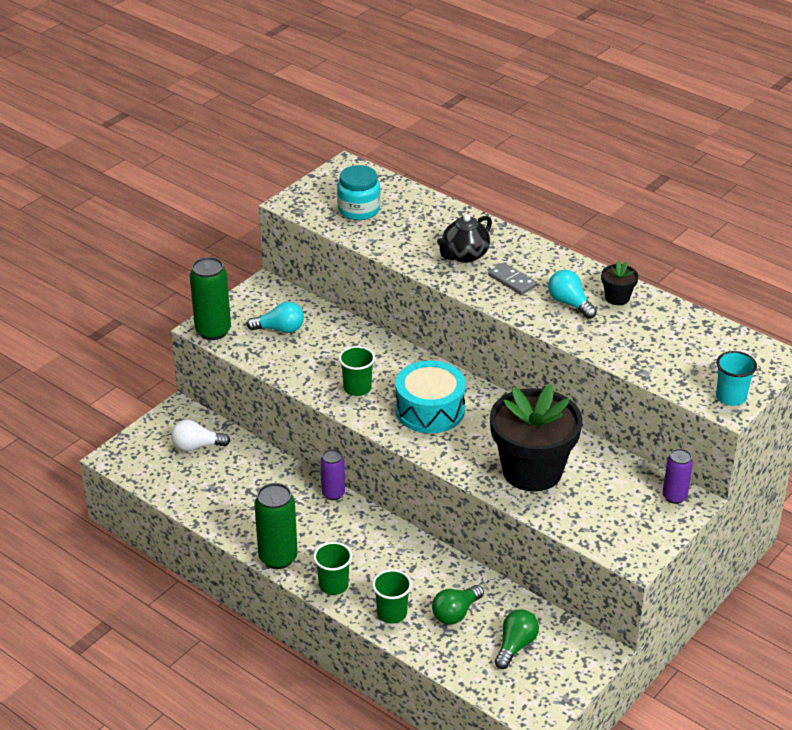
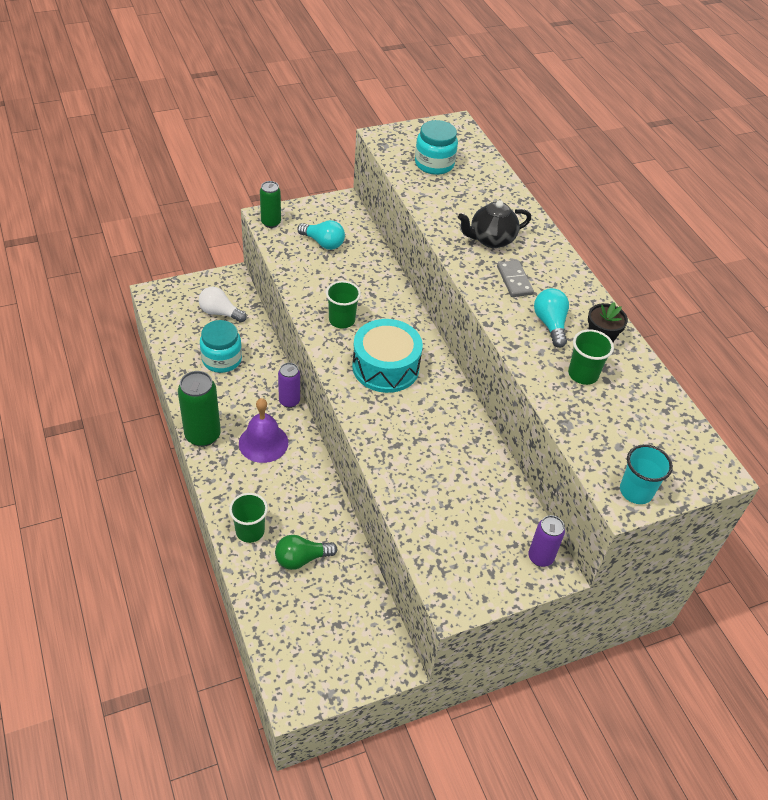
camera: 25 degrees right, 10 degrees up
green can [190,257,231,340] -> green can [260,181,281,228], size x0.62
green cup [313,542,352,595] -> green cup moved to [568,329,614,385]
black flower pot [490,384,582,492] -> none
green light bulb [495,609,539,669] -> none
none -> turquoise jar [200,320,242,373]
none -> purple bell [239,398,288,463]

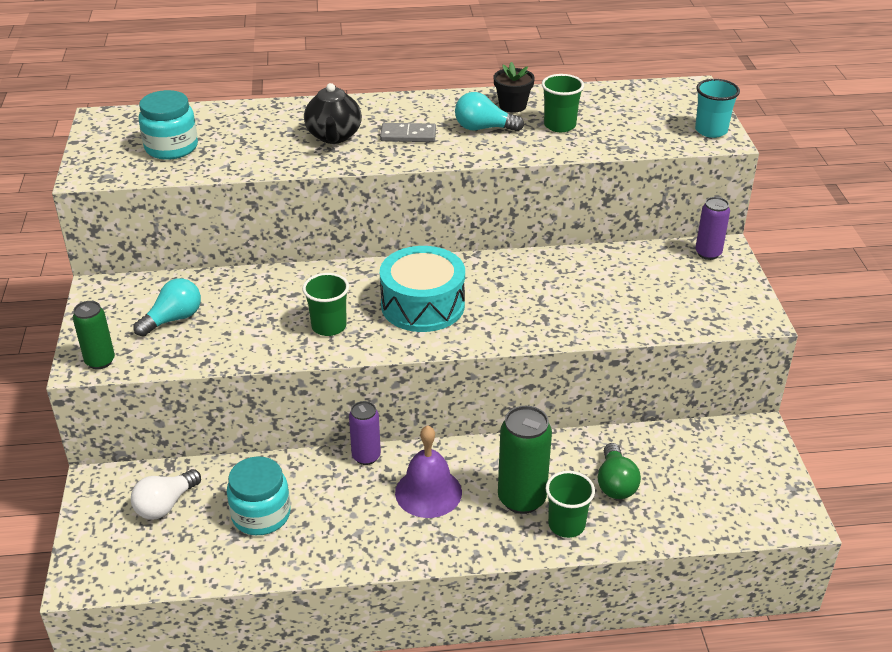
camera: 70 degrees left, 10 degrees down
green can [178,371,221,447] -> green can moved to [498,406,552,514]

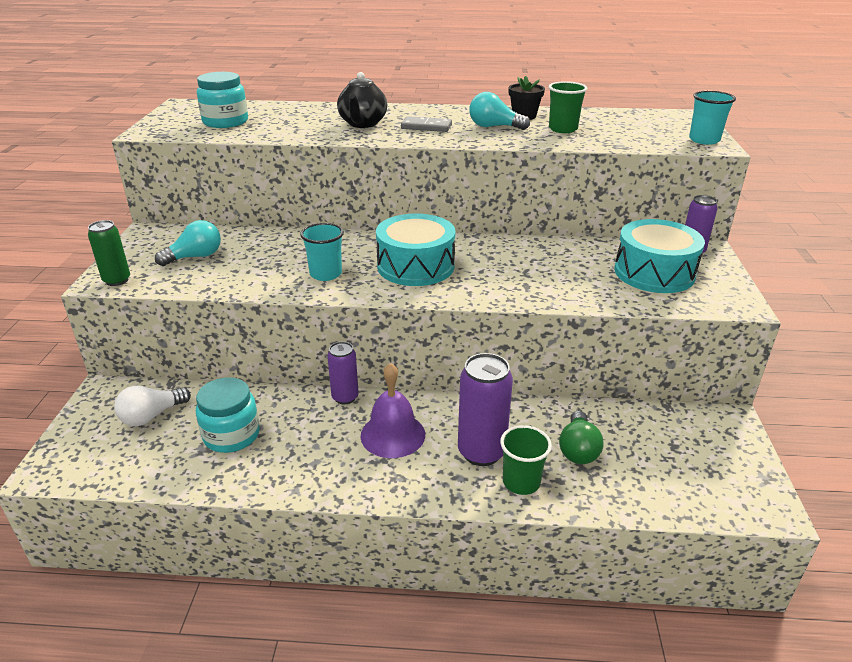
camera: 10 degrees right, 5 degrees down
green cup [302,273,349,336] -> turquoise cup [300,223,344,281]
green can [498,406,552,514] -> purple can [458,353,513,466]
none -> turquoise drum [614,219,705,293]

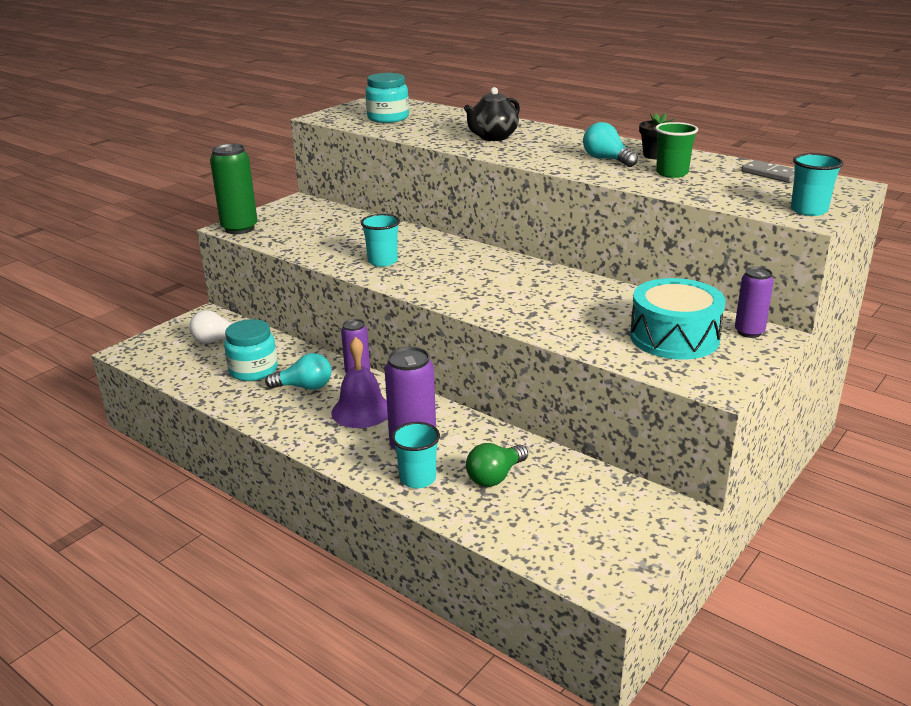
camera: 35 degrees right, 5 degrees down
green can [88,220,130,286] -> green can [210,144,258,234], size x1.62
turquoise light bulb [155,220,221,266] -> turquoise light bulb moved to [265,353,331,390]
turquoise drum [376,214,455,286] -> none
grey domino [401,116,452,132] -> grey domino moved to [742,160,794,183]
green cup [500,425,552,495] -> turquoise cup [391,422,440,488]

